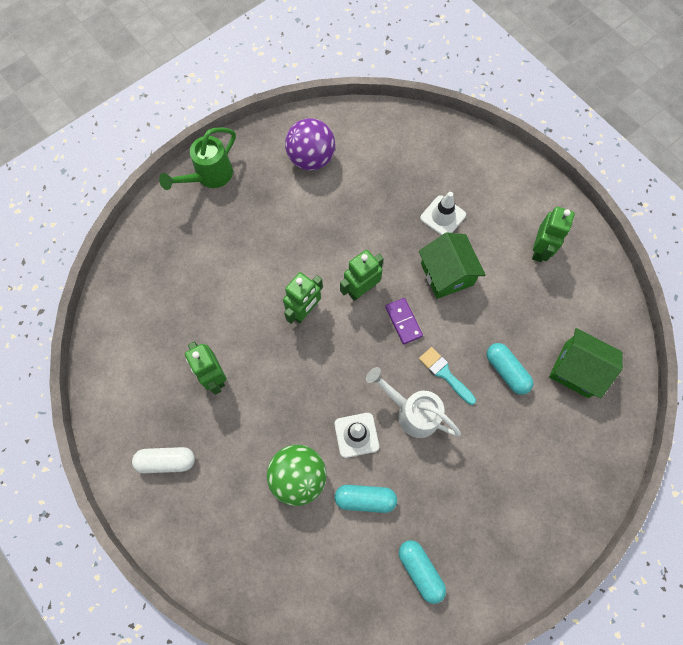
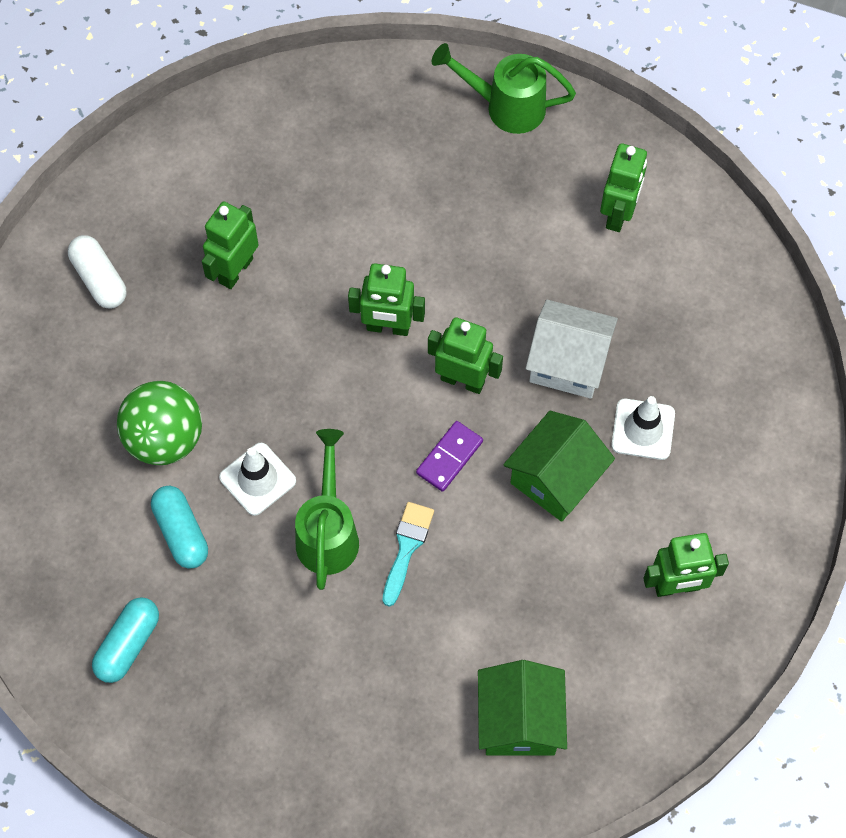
camera: 60 degrees right, 5 degrees down
purple ball [285,118,335,170] -> green robot [600,143,647,232]
white watering can [366,367,461,438] -> green watering can [295,429,359,590]
turquoise capsule [487,343,533,395] -> none
none -> white house [526,299,618,399]

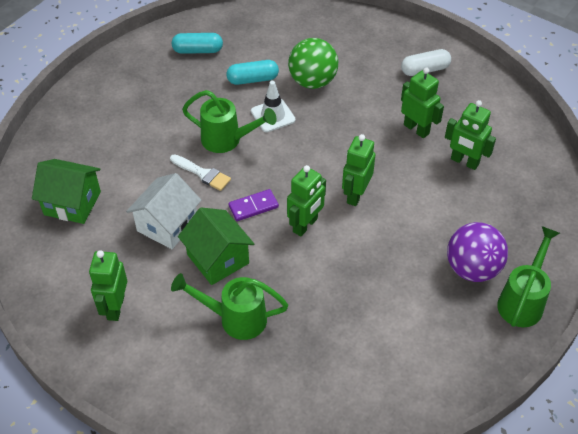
camera: 105 degrees right, 15 degrees down
turquoise capsule [92,597,159,683] -> turquoise capsule turned 45 degrees counterclockwise [172,33,223,54]
turquoise brush [383,502,434,607] -> white brush [170,154,231,191]
purple domino [416,421,483,492] -> purple domino turned 75 degrees counterclockwise [228,189,279,221]
white house [526,299,618,399] -> white house moved to [126,173,201,249]
green robot [600,143,647,232] -> green robot moved to [445,100,496,170]
white traffic cone [611,396,675,460] -> green watering can [171,273,288,340]
none -> purple ball [447,222,508,282]

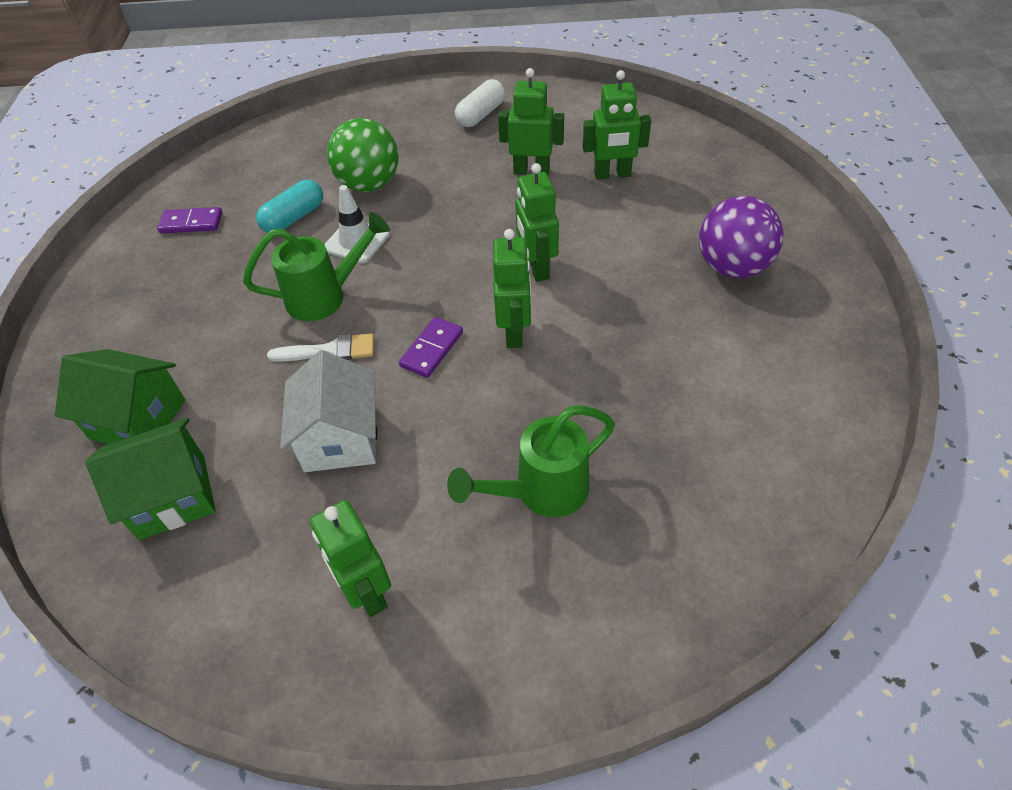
camera: 35 degrees left, 0 degrees up
turquoise capsule [172,33,223,54] -> purple domino [157,207,222,233]
green house [178,207,254,285] -> green house moved to [55,349,185,444]
green watering can [497,226,560,327] -> none

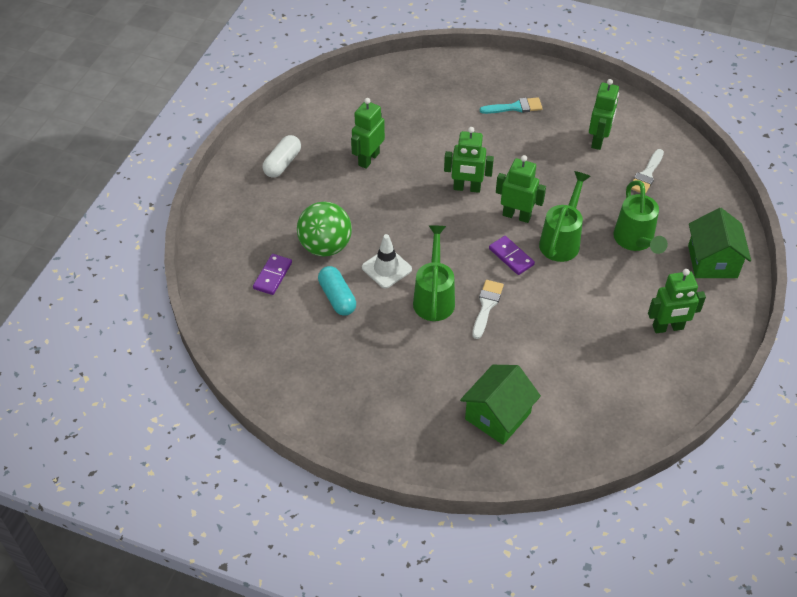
camera: 70 degrees left, 0 degrees up
green house [85,418,216,540] -> green house moved to [688,208,751,278]
purple domino [157,207,222,233] -> purple domino moved to [253,254,292,295]
white house [280,350,377,472] -> none
white capsule [455,79,505,127] -> white capsule turned 60 degrees clockwise [262,135,301,178]
green robot [583,70,651,179] -> green robot moved to [589,79,619,150]
purple ball [699,196,784,278] -> turquoise brush [480,97,543,114]
none -> green watering can [539,171,591,262]
none -> white brush [631,149,664,194]

